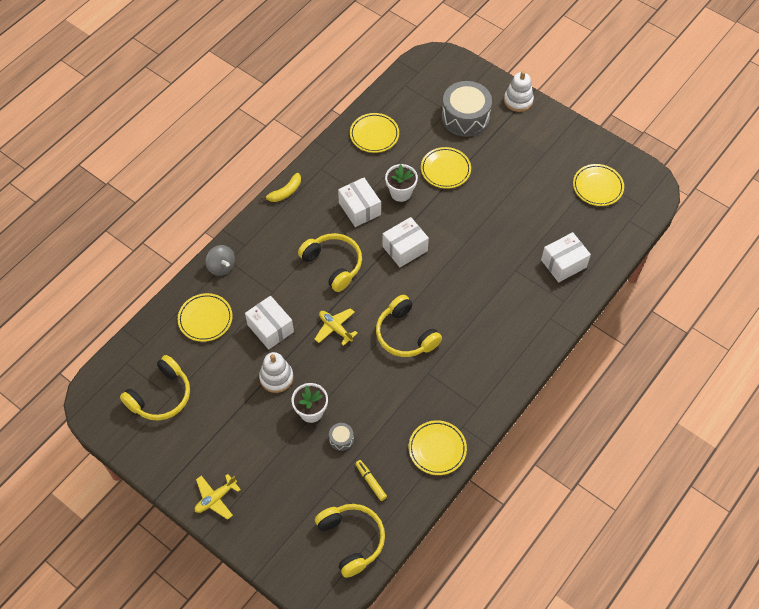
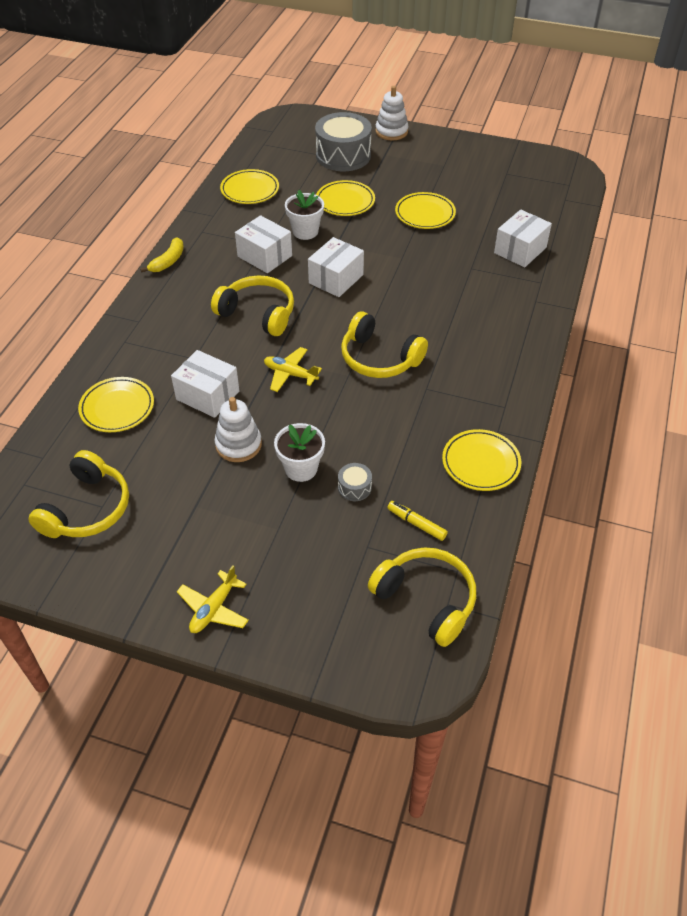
camera: 20 degrees left, 10 degrees down
grey spinning top [205,245,235,276] -> none
yellow plate [573,164,624,206] -> yellow plate moved to [395,192,456,229]

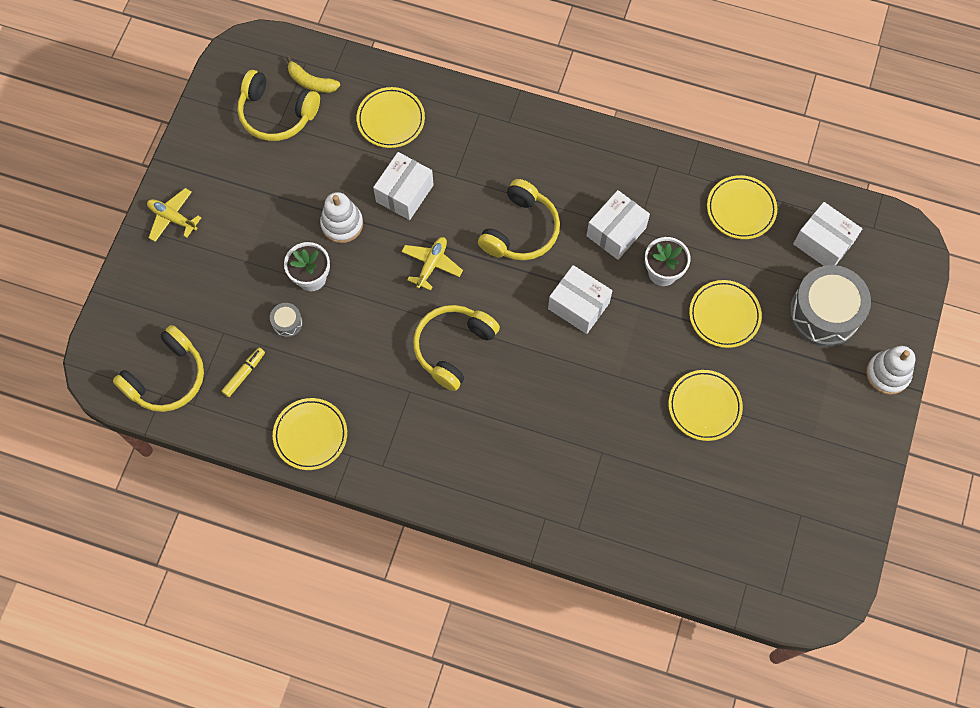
camera: 90 degrees right, 20 degrees up
yellow banana [140,237,184,273] -> yellow banana moved to [286,56,340,93]
white box [494,210,552,267] -> white box moved to [793,202,862,266]

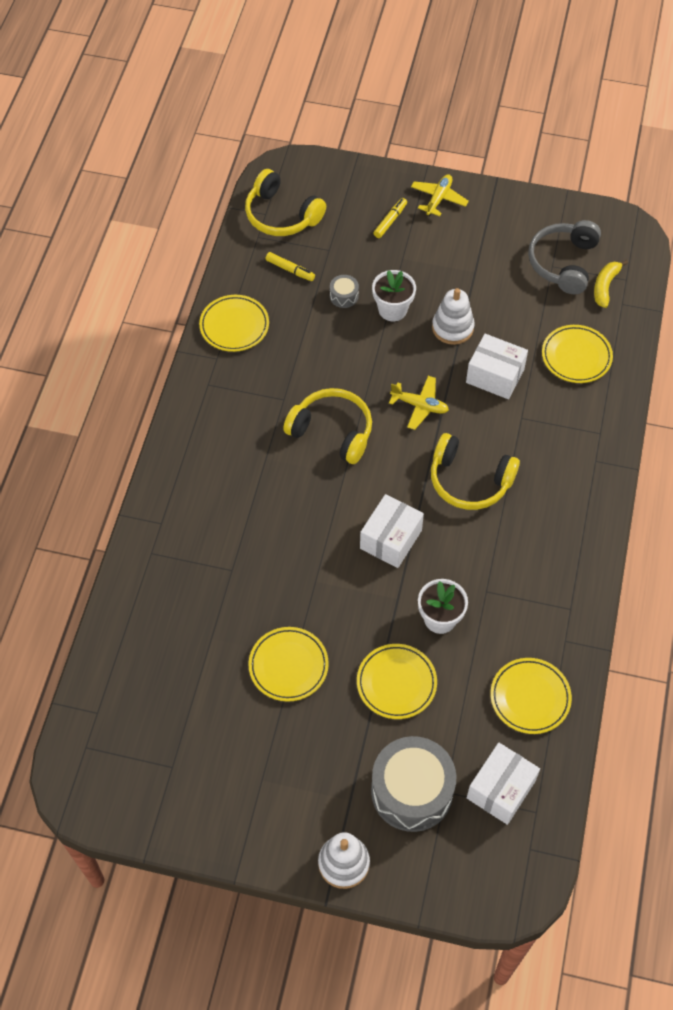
camera: 85 degrees right, 10 degrees down
yellow headphones [237,70,320,141] -> grey headphones [528,220,601,294]
white box [586,190,650,260] -> none
none -> yellow marker [374,198,407,238]

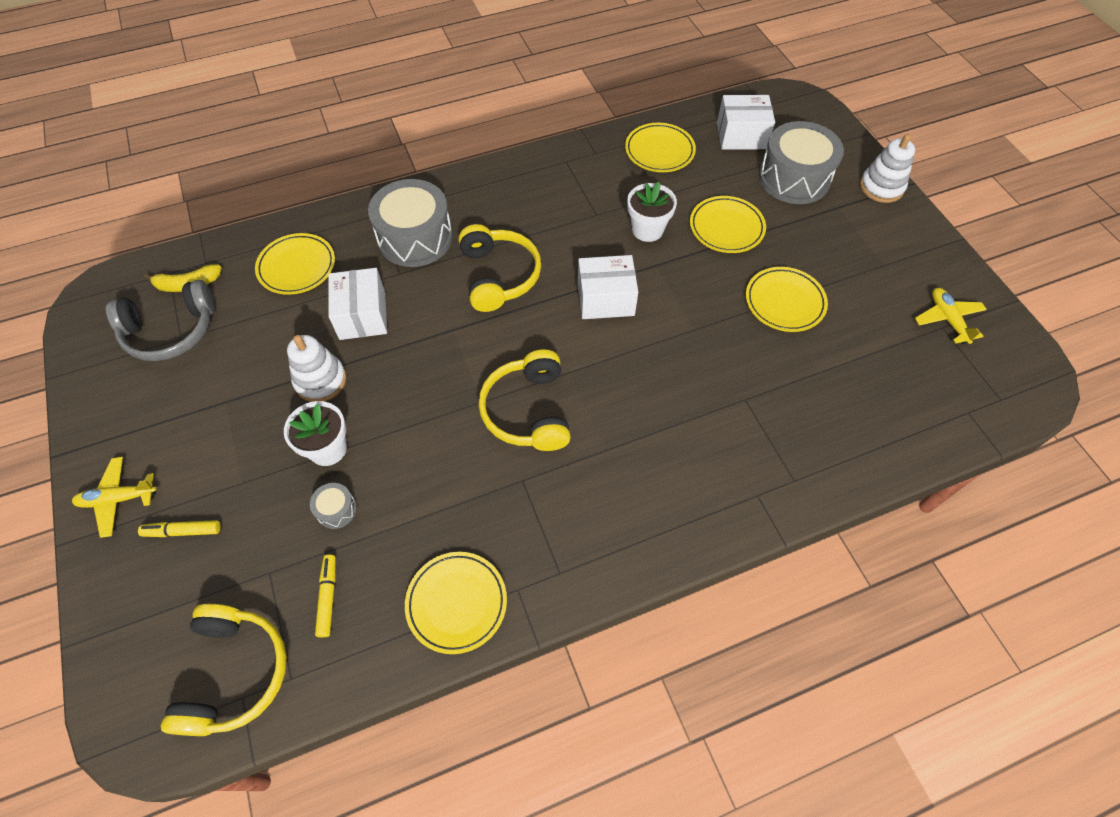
camera: 125 degrees left, 0 degrees up
yellow plane [389,376,449,430] -> yellow plane moved to [915,288,987,344]
none -> grey drum [368,179,453,267]

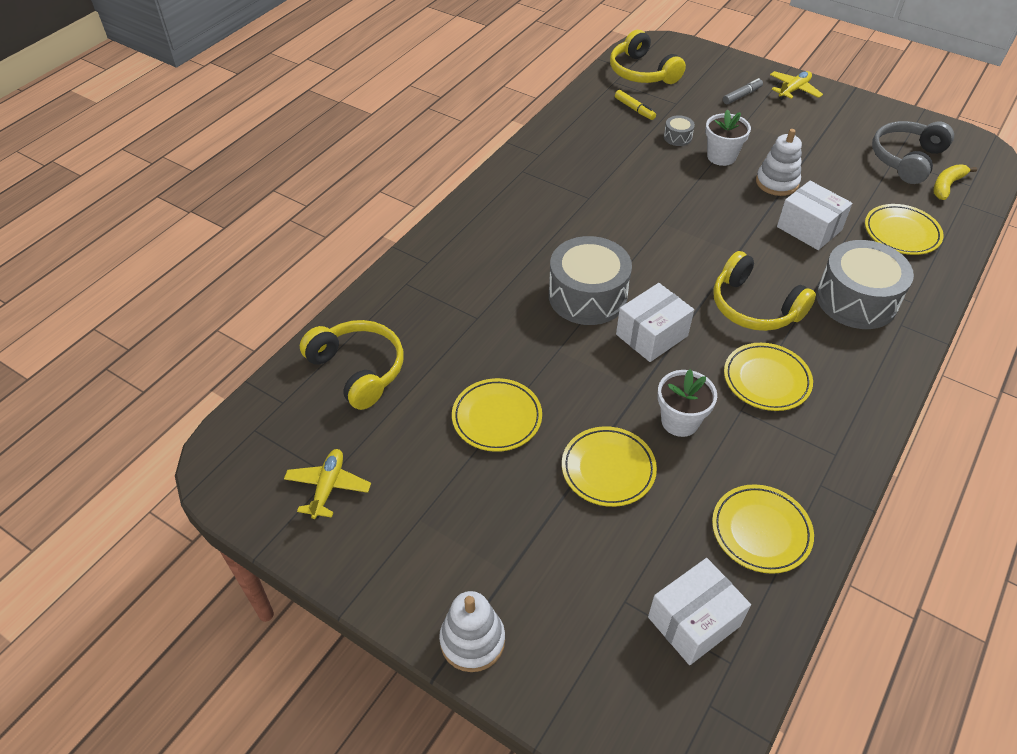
camera: 145 degrees right, 10 degrees down
yellow marker [138,520,221,537] -> grey marker [723,78,763,104]
yellow plate [405,552,507,654] -> yellow plate moved to [724,343,813,411]
yellow headphones [479,350,571,451] -> yellow headphones moved to [300,320,403,410]
grey drum [759,121,844,204] -> grey drum moved to [549,236,632,325]
yellow plane [915,288,987,344] -> yellow plane turned 120 degrees counterclockwise [284,449,371,519]

